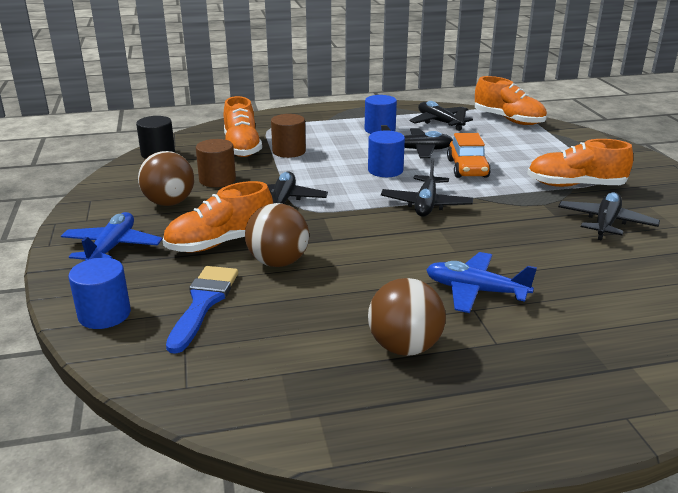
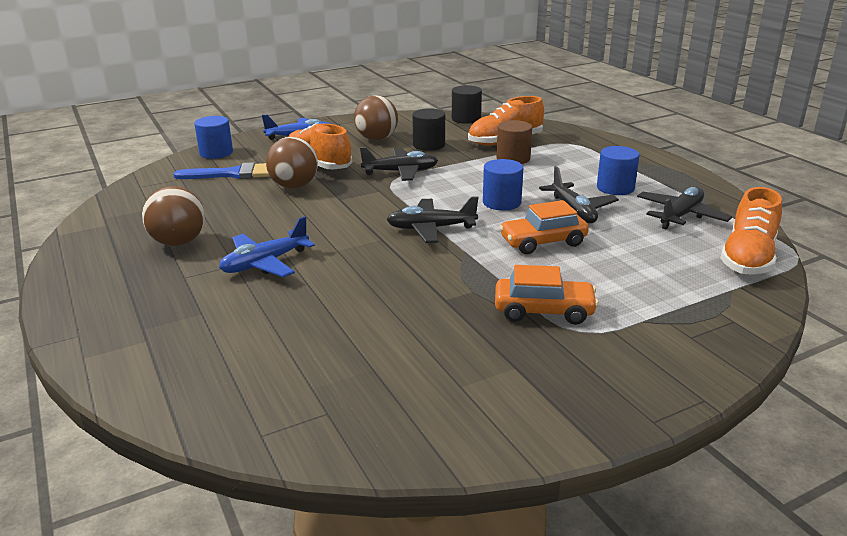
camera: 75 degrees right, 0 degrees up
brown cylinder [196,139,236,187] -> black cylinder [412,108,445,151]
blue plane [426,252,537,313] -> blue plane turned 135 degrees counterclockwise [219,216,315,277]
orange shoe [527,139,633,187] -> orange car [495,265,599,325]
black plane [558,192,660,241] -> none

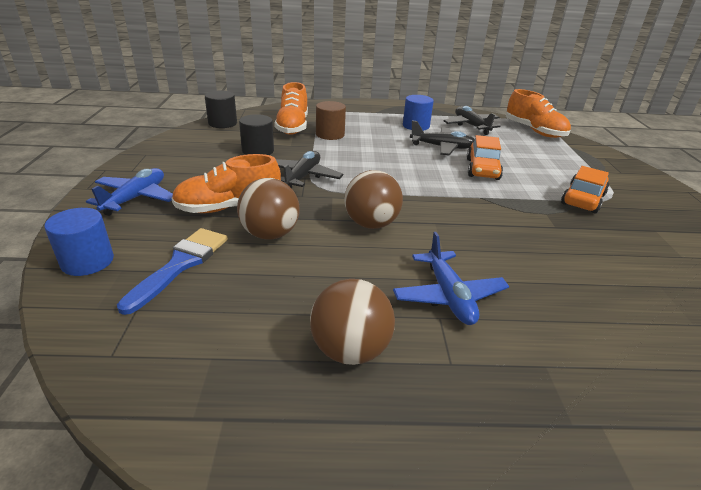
camera: 65 degrees left, 5 degrees up
brown ball [354,95,398,141] -> brown ball moved to [344,170,403,229]
black plane [386,196,479,243] -> none
blue cylinder [483,159,523,210] -> none

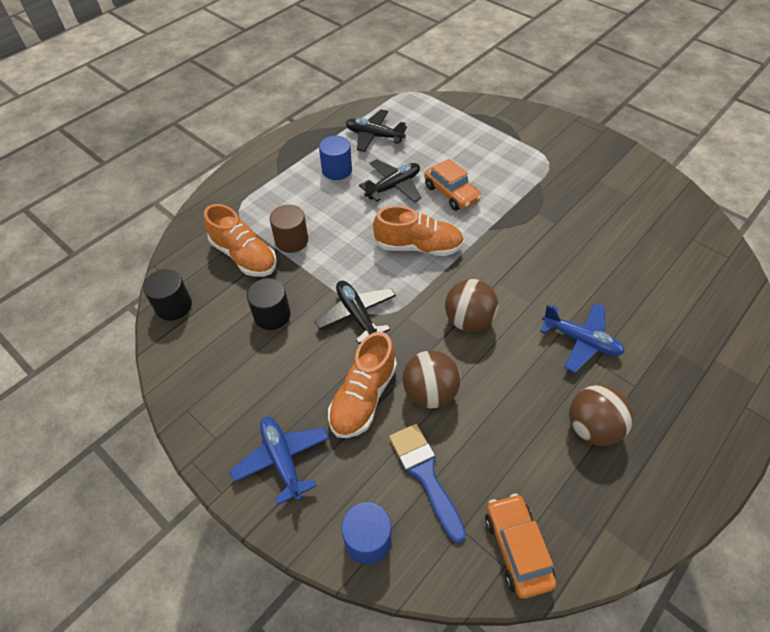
camera: 45 degrees left, 20 degrees up
orange shoe [506,89,571,138] -> orange shoe moved to [373,206,464,256]
orange car [561,166,609,213] -> orange car moved to [485,493,556,599]

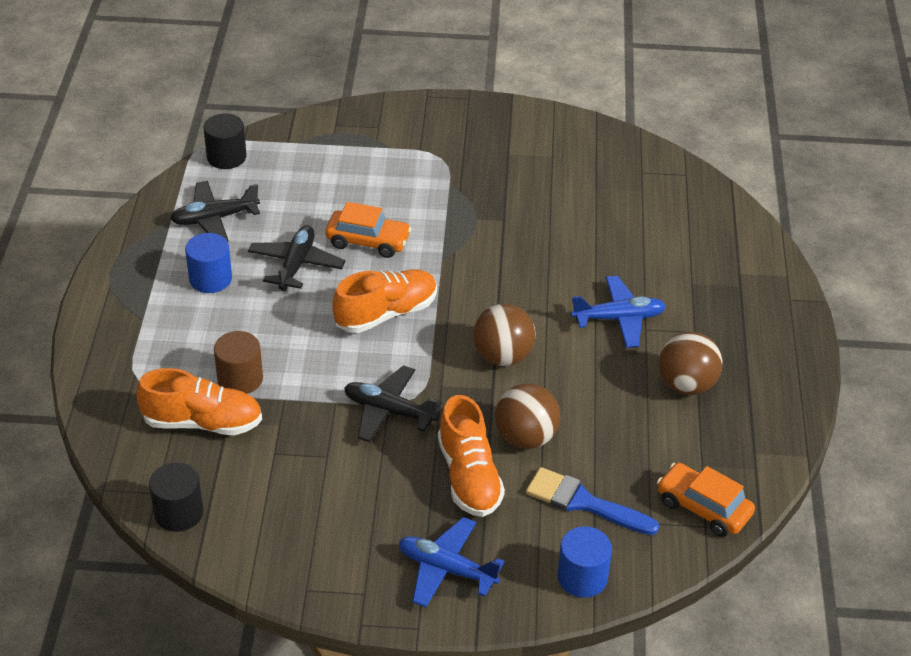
camera: 40 degrees left, 10 degrees down
black cylinder [247,278,291,330] -> black cylinder moved to [203,114,247,169]

